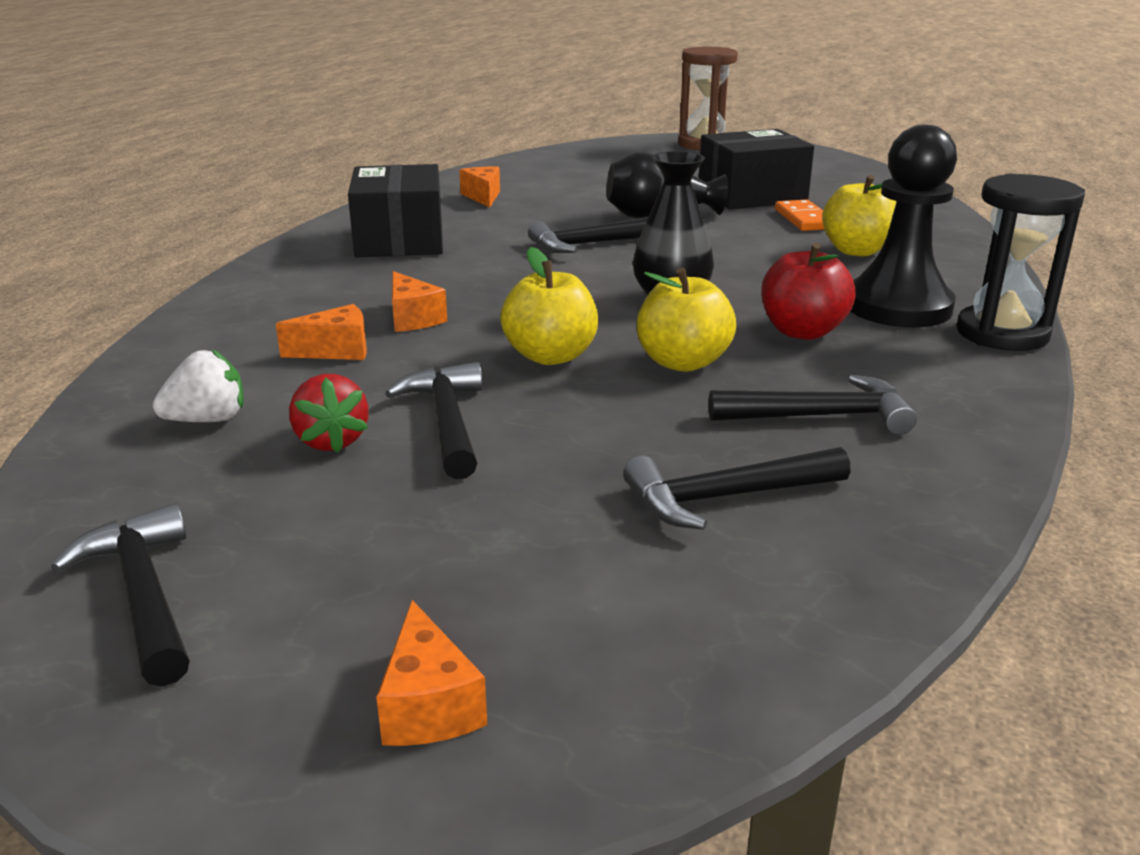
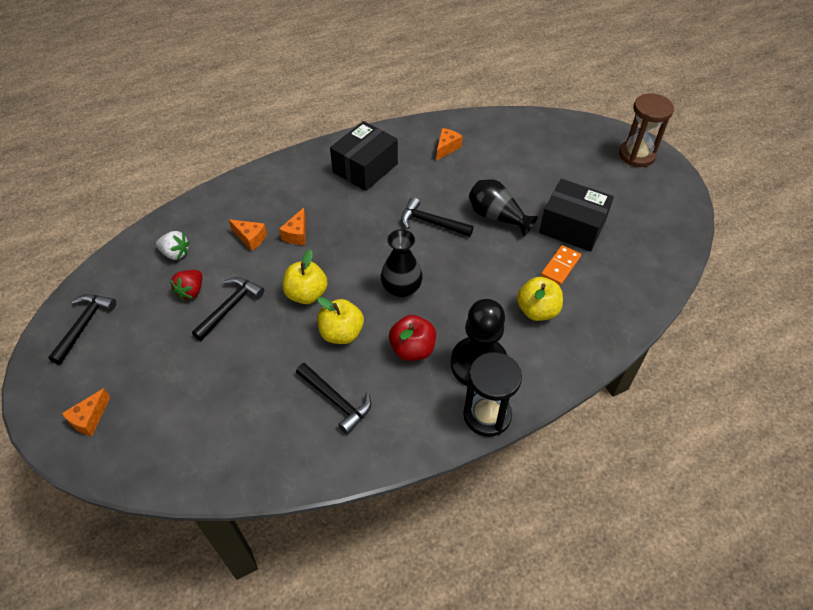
camera: 45 degrees right, 25 degrees up
black hammer [623,447,850,530] -> none

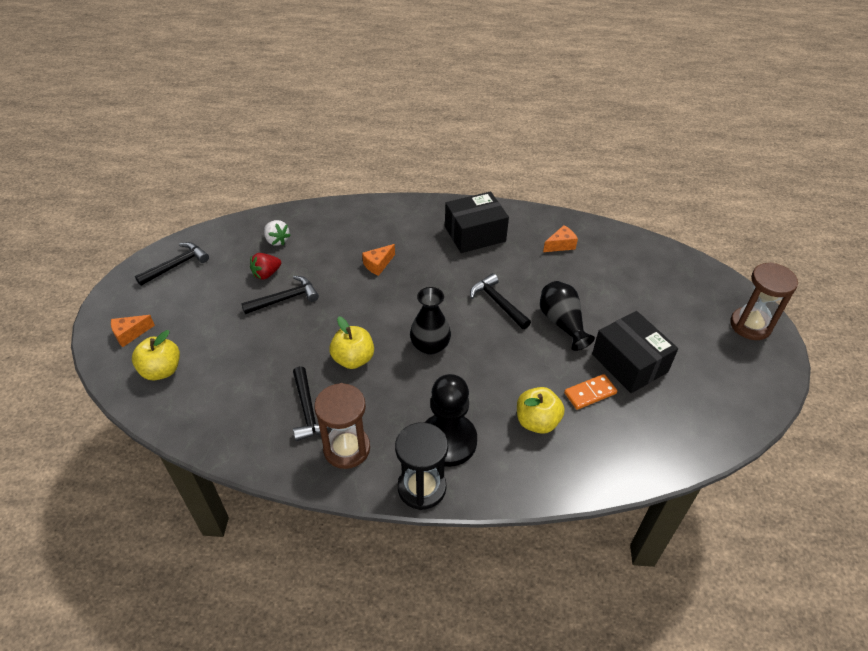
camera: 30 degrees right, 5 degrees down
orange cheese [229,220,267,251] -> none
yellow apple [282,249,328,304] -> yellow apple moved to [132,330,180,380]
red apple [389,315,436,361] -> none
none -> brown hourglass [314,383,370,469]

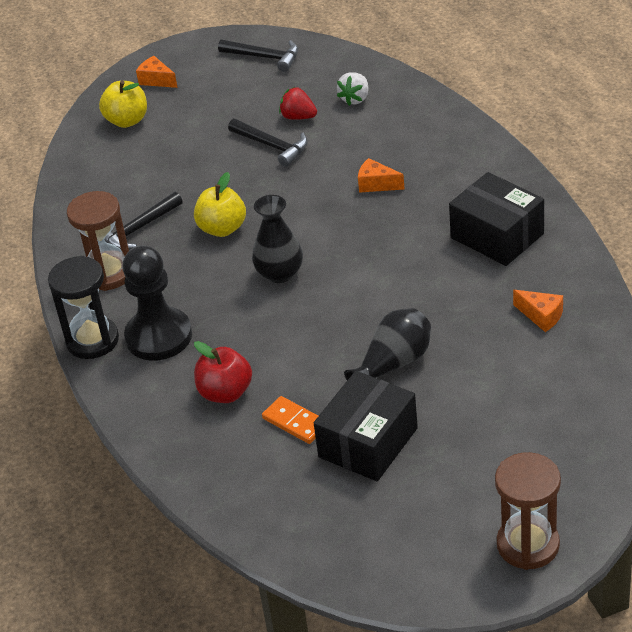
camera: 70 degrees right, 5 degrees down
black hammer [470,273,531,329] -> none
yellow apple [517,387,565,434] -> red apple [194,341,252,403]

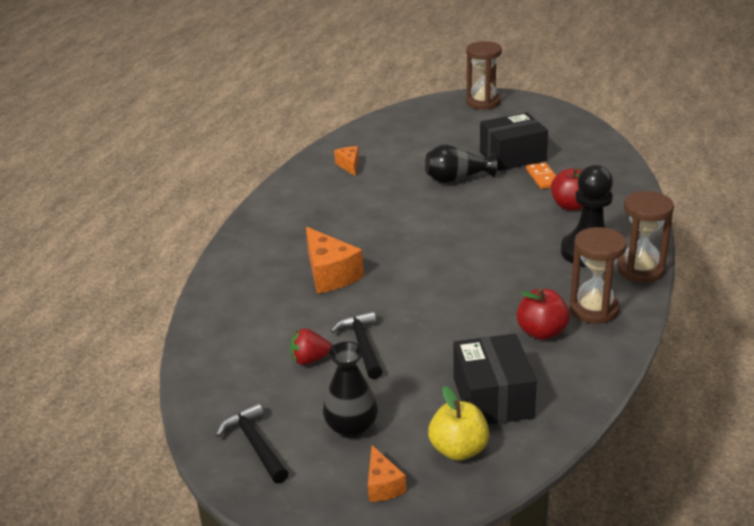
camera: 145 degrees left, 10 degrees down
black hourglass [48,256,119,359] -> brown hourglass [617,191,674,283]
black hammer [105,192,183,250] -> red apple [517,288,570,340]
yellow apple [194,172,246,237] -> none
black vase [252,195,303,283] -> black vase moved to [323,341,378,438]
red strawberry [279,87,317,120] -> red strawberry turned 105 degrees clockwise [290,328,332,365]
white strawberry [337,72,369,106] -> none
orange cheese [358,158,405,193] -> orange cheese [306,227,364,293], size x1.79
black box [449,172,544,266] -> black box moved to [453,334,537,425]

